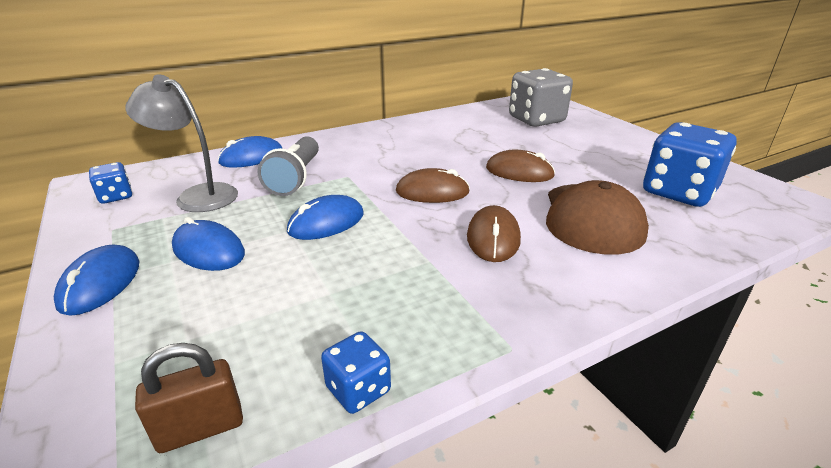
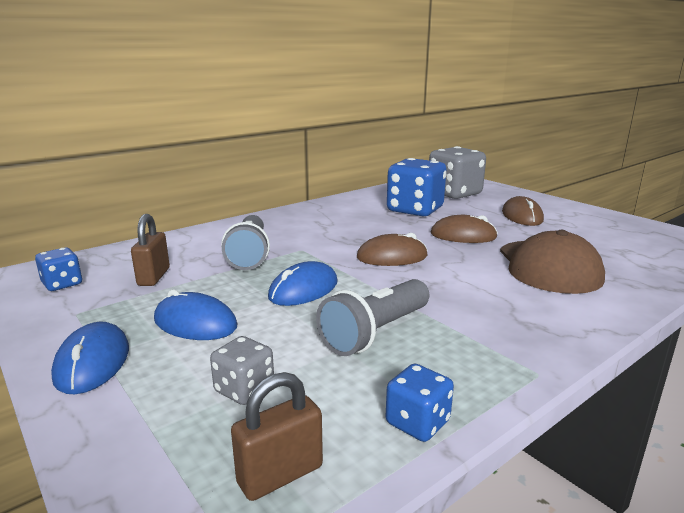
camera: 10 degrees left, 10 degrees down
grey lamp [125,75,238,212] -> brown padlock [131,214,170,286]
blue mouse [218,136,283,168] -> none
brown mouse [467,205,521,262] -> brown mouse moved to [502,196,544,226]
blue dice [643,122,737,207] -> blue dice moved to [387,158,447,216]
none -> grey dice [210,336,274,405]
none -> grey flashlight [316,279,429,356]

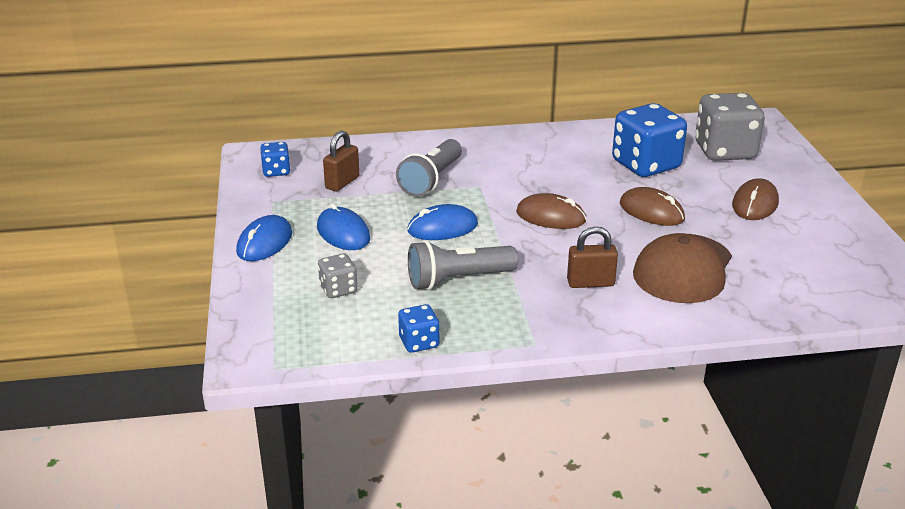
camera: 30 degrees right, 10 degrees up
brown padlock [231,372,323,501] -> brown padlock moved to [567,226,618,288]

